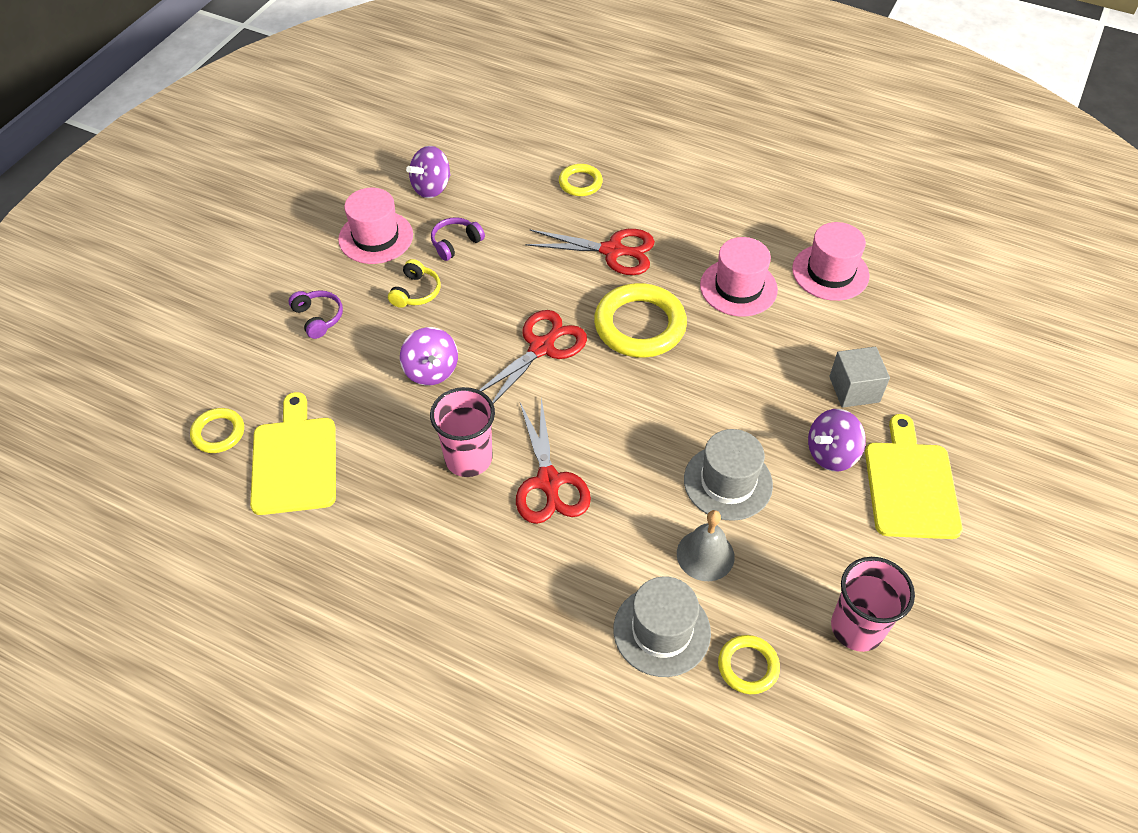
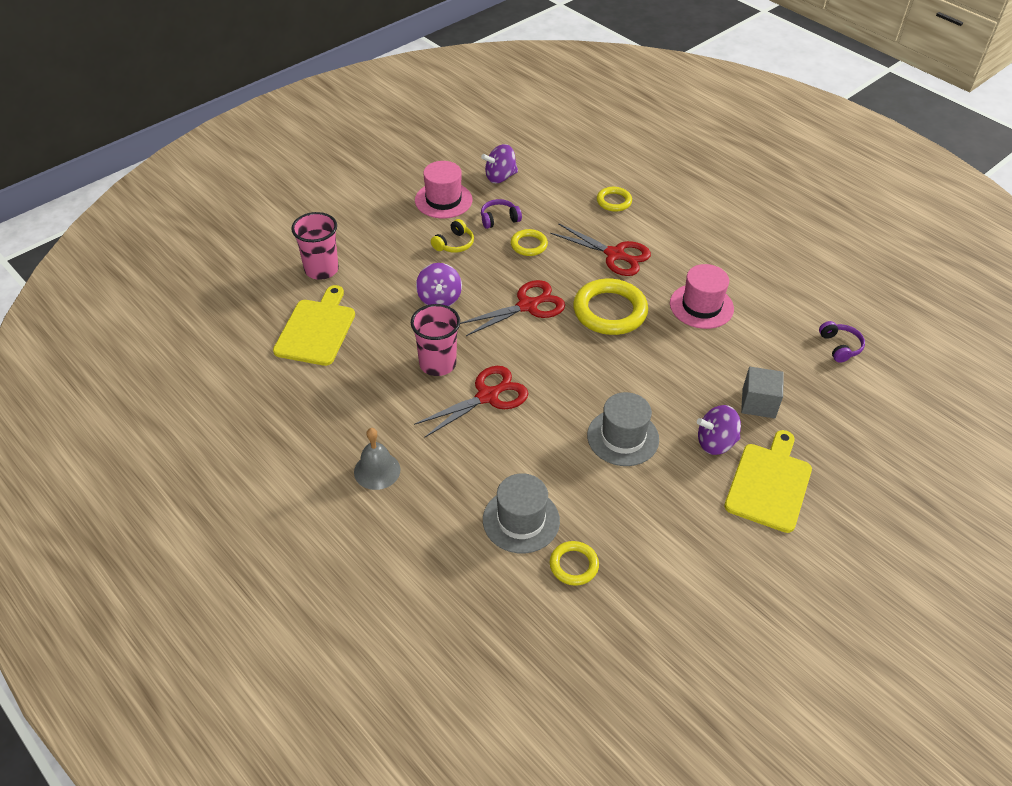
camera: 20 degrees right, 5 degrees down
yellow ring [190,408,244,453] -> yellow ring moved to [511,229,548,256]
purple headphones [289,290,343,339] -> purple headphones moved to [819,321,865,363]
red scissors [516,398,591,524] -> red scissors turned 135 degrees counterclockwise [414,366,528,438]
grey bell [677,510,735,581] -> grey bell moved to [354,428,400,490]
pink hat [792,222,870,301] -> none
pink cup [831,557,915,652] -> pink cup moved to [291,212,339,280]

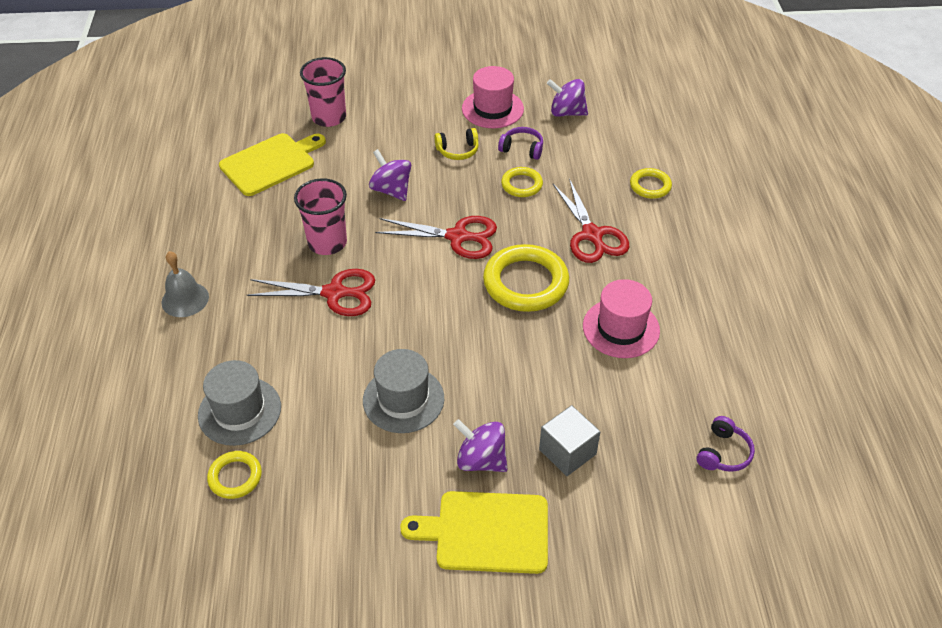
camera: 40 degrees right, 0 degrees up
purple spinning top [416,263,462,306] -> purple spinning top turned 105 degrees clockwise [369,149,411,201]
yellow cutting board [724,430,812,533] -> yellow cutting board turned 150 degrees counterclockwise [400,491,548,574]

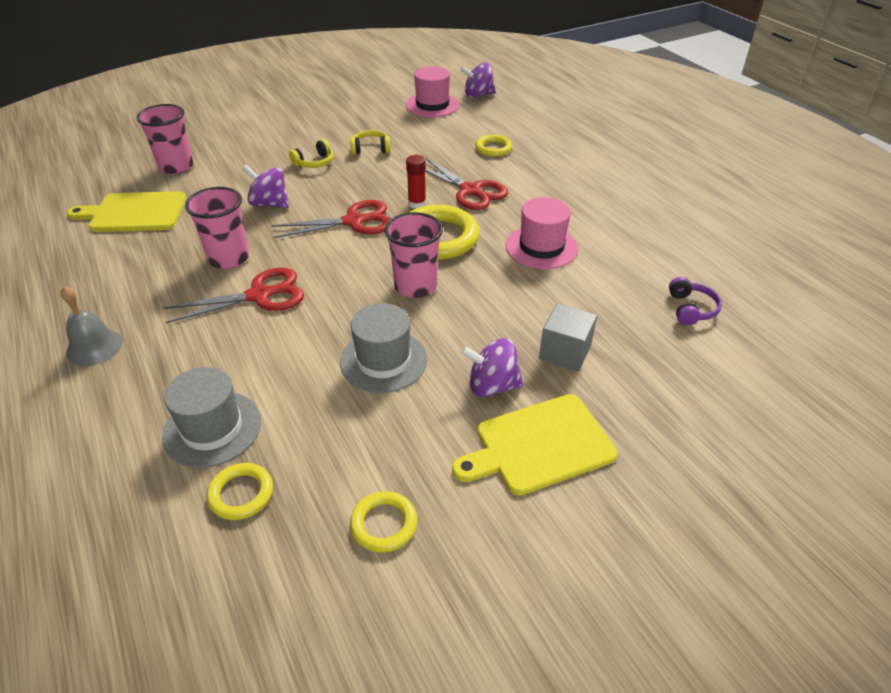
camera: 25 degrees left, 5 degrees down
yellow cutting board [219,133,326,196] -> yellow cutting board turned 120 degrees counterclockwise [67,191,186,232]
pink hat [462,66,524,128] -> pink hat moved to [406,66,460,117]
purple headphones [498,127,543,160] -> yellow headphones [350,130,390,155]
yellow ring [501,167,543,197] -> yellow ring moved to [350,491,417,553]
purple spinning top [547,79,588,117] -> purple spinning top moved to [460,62,496,98]
none -> pink cup [385,212,443,298]
none -> red glue stick [406,155,426,209]

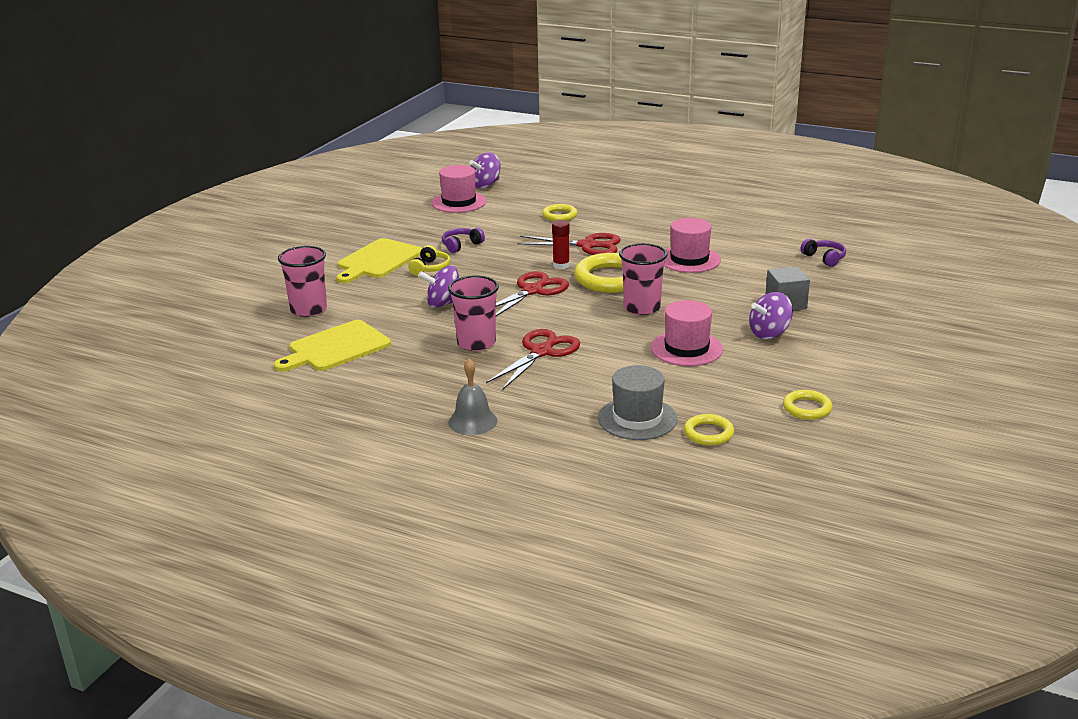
camera: 35 degrees left, 15 degrees down
grey hat [340,303,428,393] -> pink hat [651,300,723,366]
yellow headphones [350,130,390,155] -> purple headphones [442,228,485,253]
yellow cutting board [452,394,618,495] -> yellow cutting board moved to [336,238,422,283]

